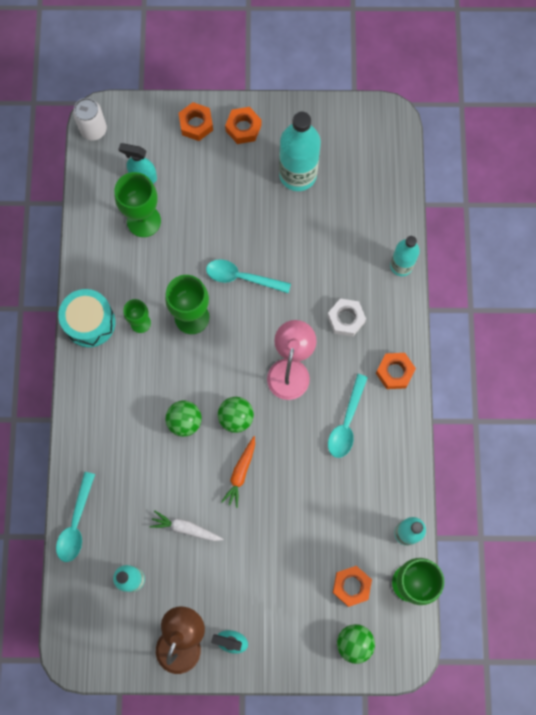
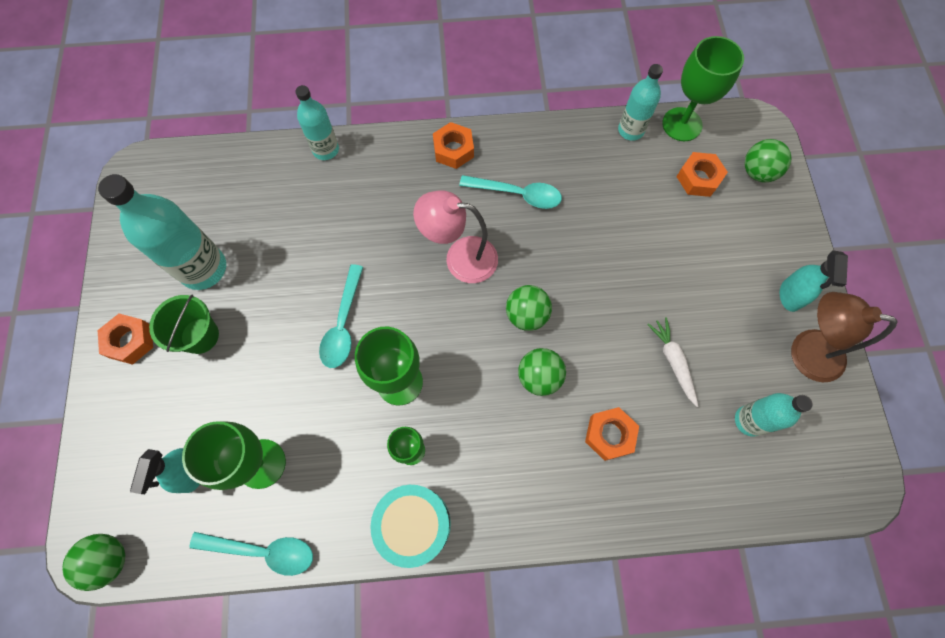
camera: 95 degrees left, 5 degrees down
turquoise spoon [56,472,95,562] -> turquoise spoon moved to [189,532,313,576]
white can [73,98,107,141] -> green ball [62,534,125,591]
white carrot [150,511,223,541] -> white carrot turned 150 degrees clockwise [647,317,698,407]
orange nut [178,102,213,141] -> orange nut moved to [585,407,639,461]
orange carrot [221,436,255,508] -> none
white nut [327,299,366,337] -> none
none -> green bucket [149,295,219,354]

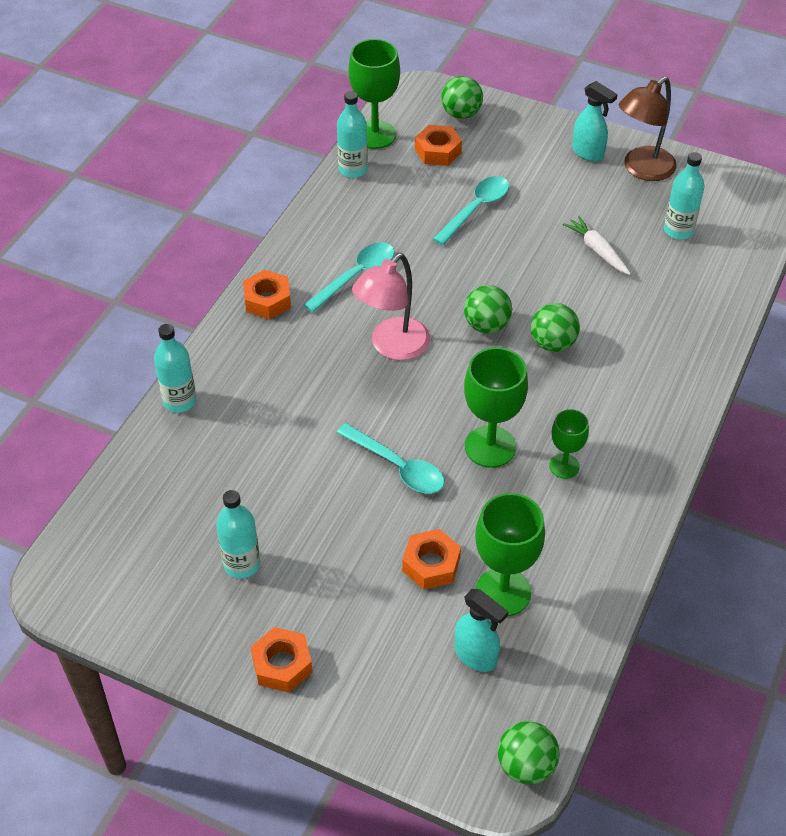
camera: 60 degrees left, 20 degrees down
turquoise bottle [98,174,226,290] -> turquoise bottle [216,490,260,578], size x0.60
green bucket [149,295,219,354] -> none
turquoise spoon [189,532,313,576] -> turquoise spoon moved to [433,176,509,245]
turquoise drum [370,485,451,568] -> none
orange nut [585,407,639,461] -> orange nut moved to [402,529,461,589]
white carrot [647,317,698,407] -> white carrot turned 45 degrees clockwise [563,216,631,275]

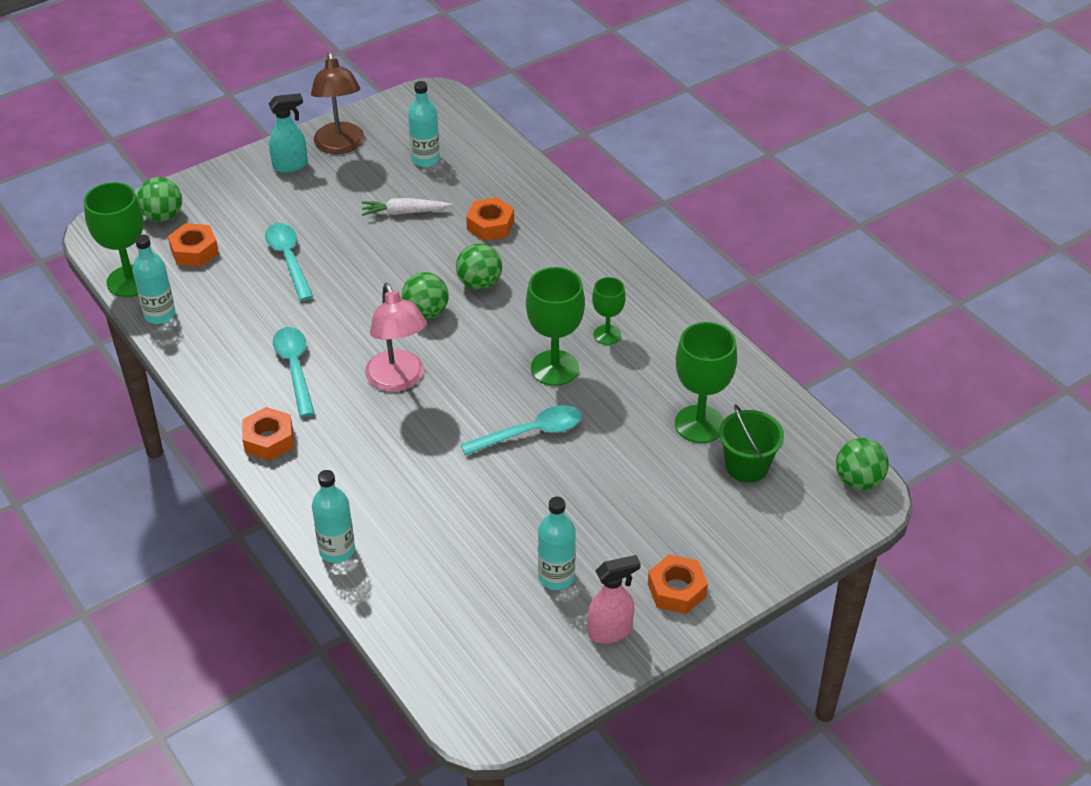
camera: 60 degrees left, 5 degrees down
orange nut [402,529,461,589] -> orange nut moved to [466,197,514,241]
turquoise spray bottle [455,589,508,672] -> green bucket [719,404,784,483]
none -> pink spray bottle [587,555,641,643]

